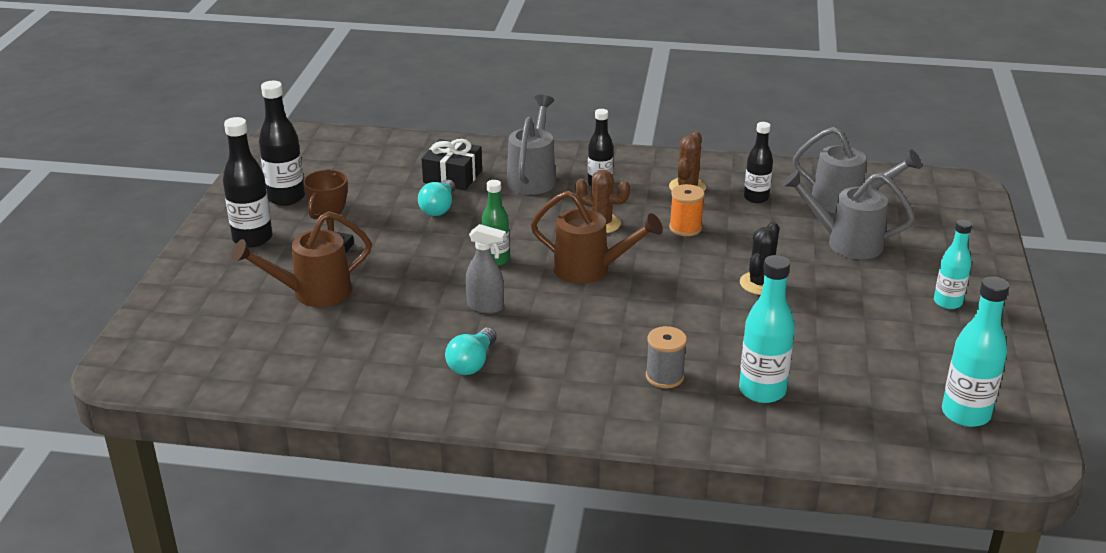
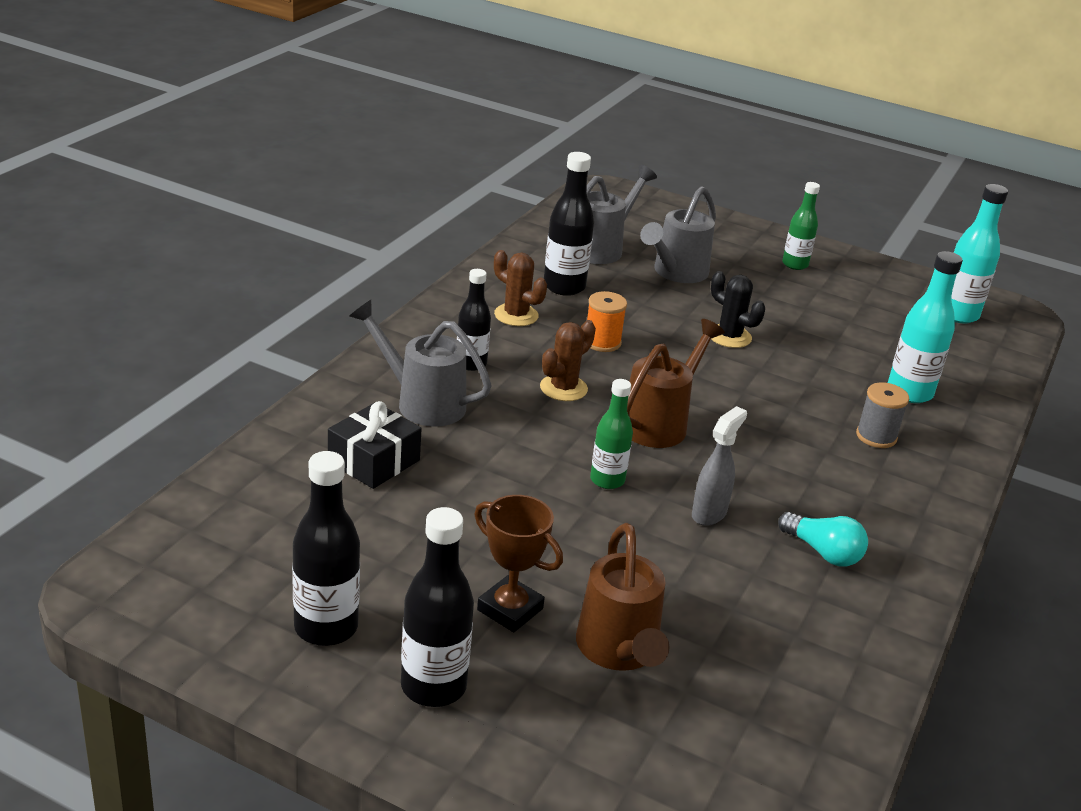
camera: 75 degrees left, 0 degrees up
turquoise light bulb [418,179,455,216] -> none
black bottle [744,122,773,203] -> black bottle [544,152,594,296], size x1.51
turquoise bottle [934,220,972,309] -> green bottle [782,182,820,270]

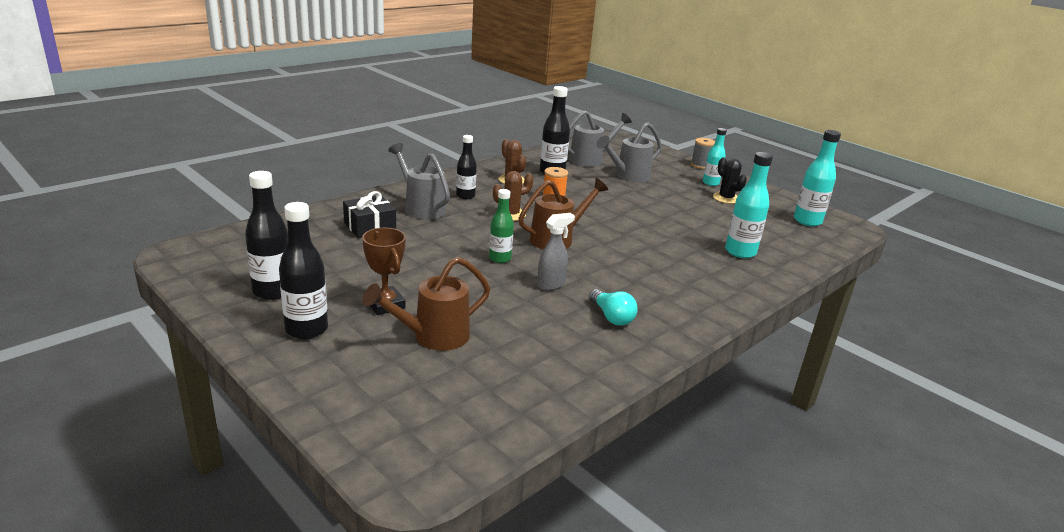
camera: 20 degrees right, 5 degrees down
brown watering can [576,523,669,671] -> brown watering can turned 45 degrees clockwise [363,257,490,351]
black cactus [711,271,765,348] -> black cactus moved to [713,157,747,204]
green bottle [782,182,820,270] -> turquoise bottle [703,128,727,186]
grey spool [856,382,909,448] -> grey spool moved to [691,138,715,169]

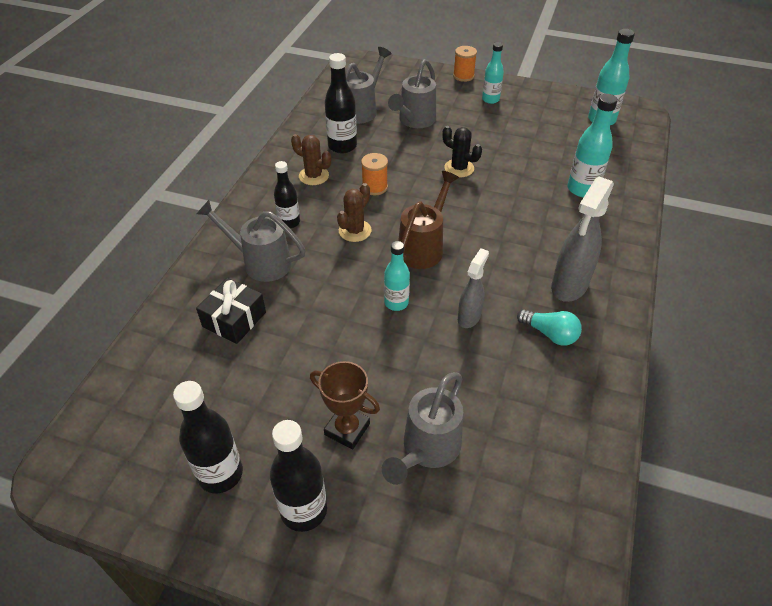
camera: 25 degrees left, 20 degrees up
brown watering can [363,257,490,351] -> grey watering can [382,372,463,485]
green bottle [489,189,514,263] -> turquoise bottle [384,241,410,311]
grey spool [691,138,715,169] -> orange spool [453,46,477,82]
black cactus [713,157,747,204] -> black cactus moved to [442,126,482,177]
none -> grey spray bottle [551,177,614,302]

